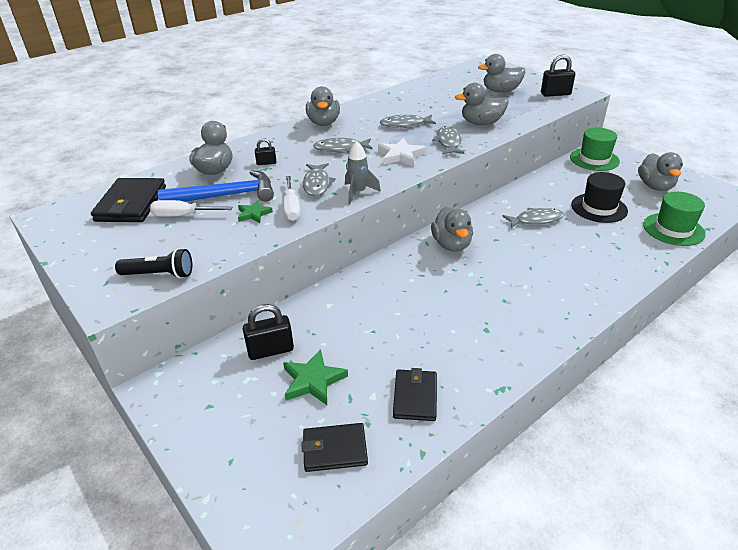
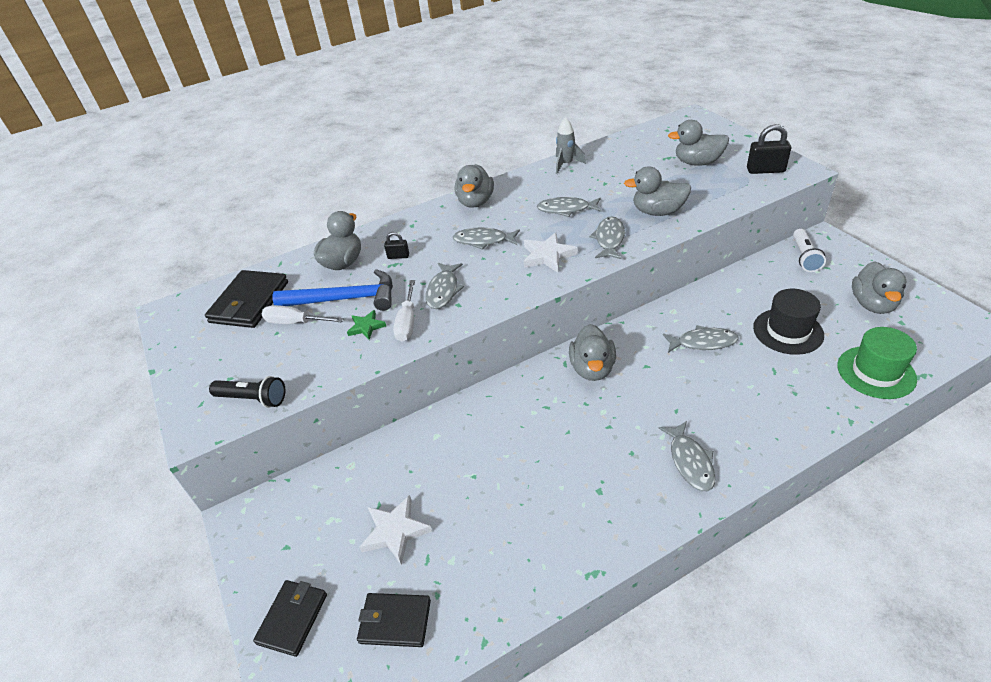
camera: 15 degrees right, 5 degrees up
black padlock [243,304,294,360] -> none
green star [283,349,348,405] -> white star [359,495,432,565]
grey rocket [345,141,381,204] -> grey rocket moved to [556,117,586,174]
black wallet [393,368,437,421] -> black wallet moved to [253,580,327,657]
green hat [570,128,620,171] -> white flashlight [793,229,826,272]
none -> grey fish [658,421,715,491]

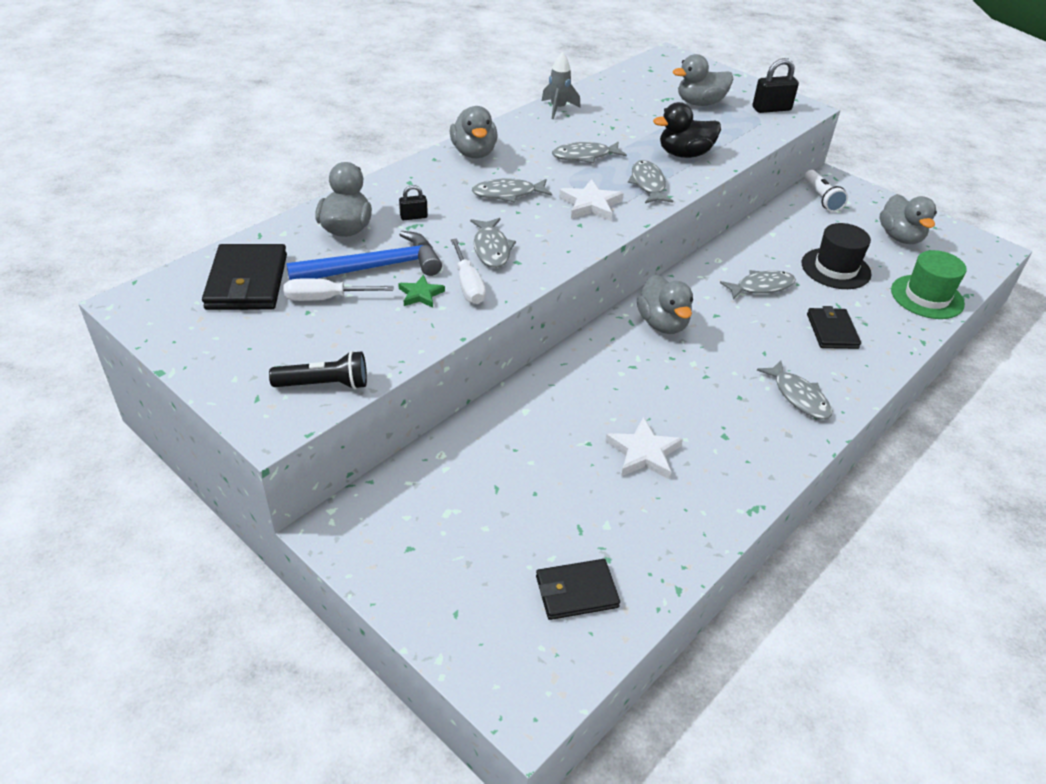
camera: 25 degrees left, 0 degrees up
black wallet [253,580,327,657] -> black wallet moved to [807,306,861,349]
white star [359,495,432,565] -> white star moved to [605,417,683,479]
grey duck [624,166,691,216] -> black duck [653,102,721,158]

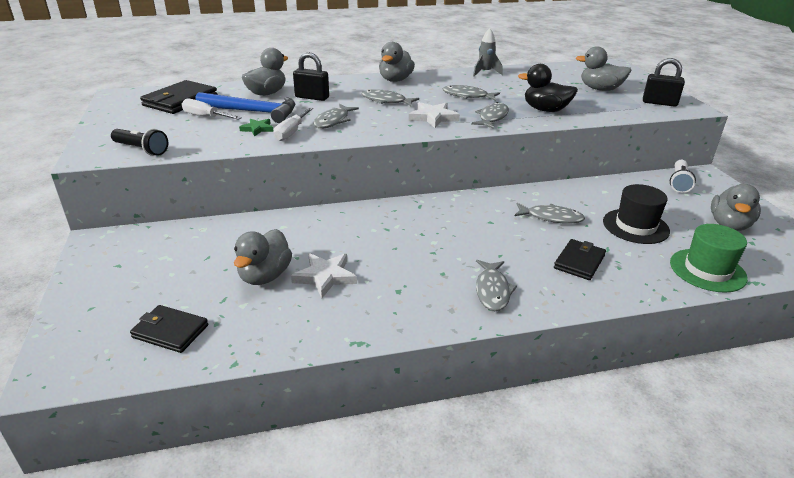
camera: 35 degrees right, 10 degrees down
black padlock [399,185,428,220] -> black padlock [293,52,329,101], size x1.78
grey duck [637,275,693,334] -> grey duck moved to [234,229,292,285]

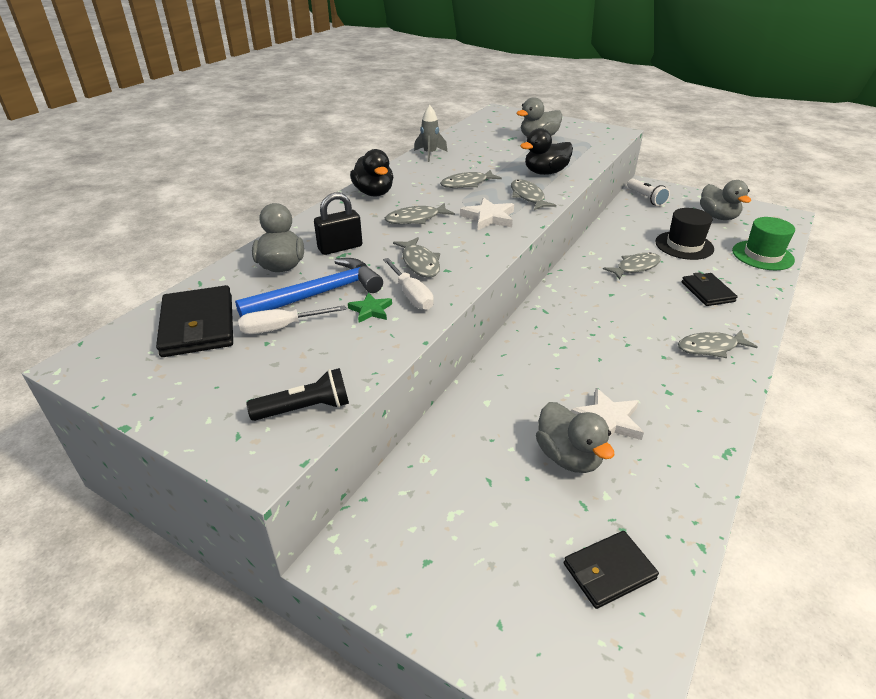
camera: 45 degrees left, 5 degrees up
grey duck [379,42,415,82] -> black duck [350,149,393,197]
grey fish [476,260,517,311] -> grey fish turned 120 degrees clockwise [678,330,757,358]
black padlock [643,58,685,107] -> none

